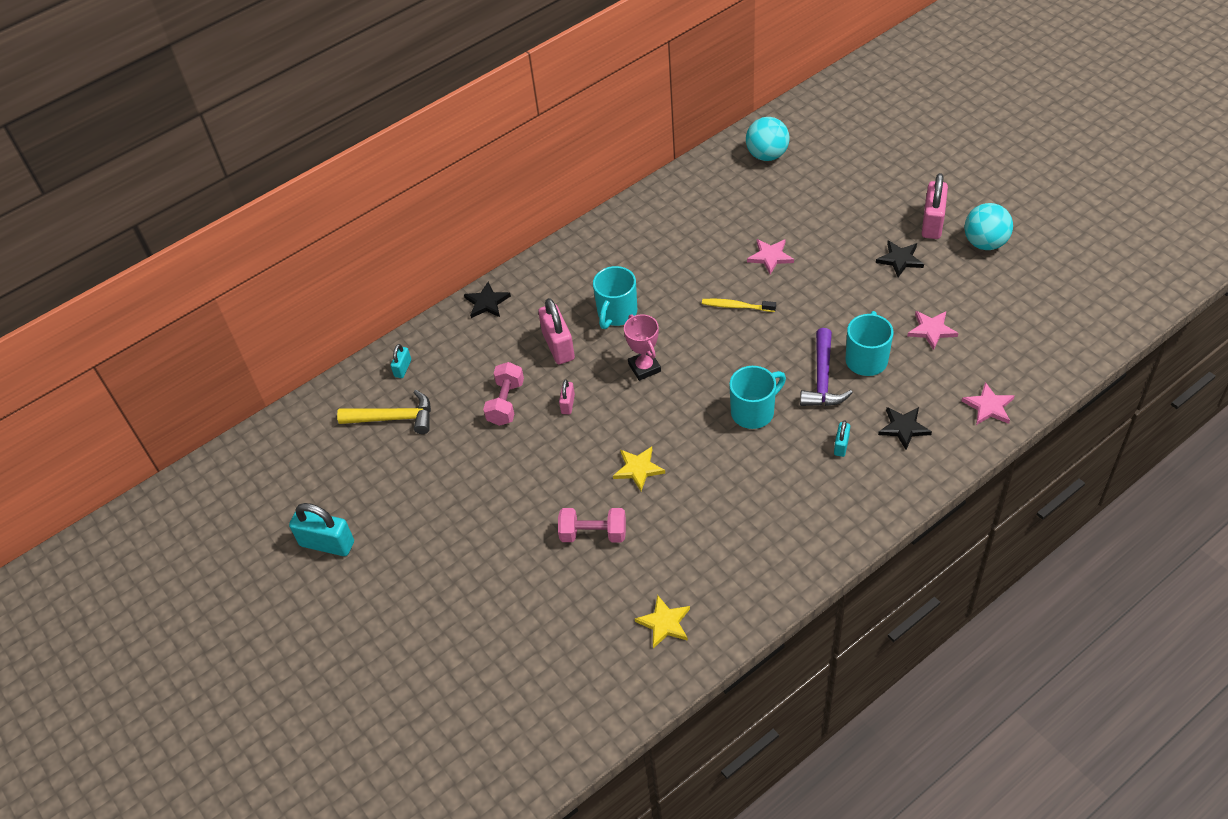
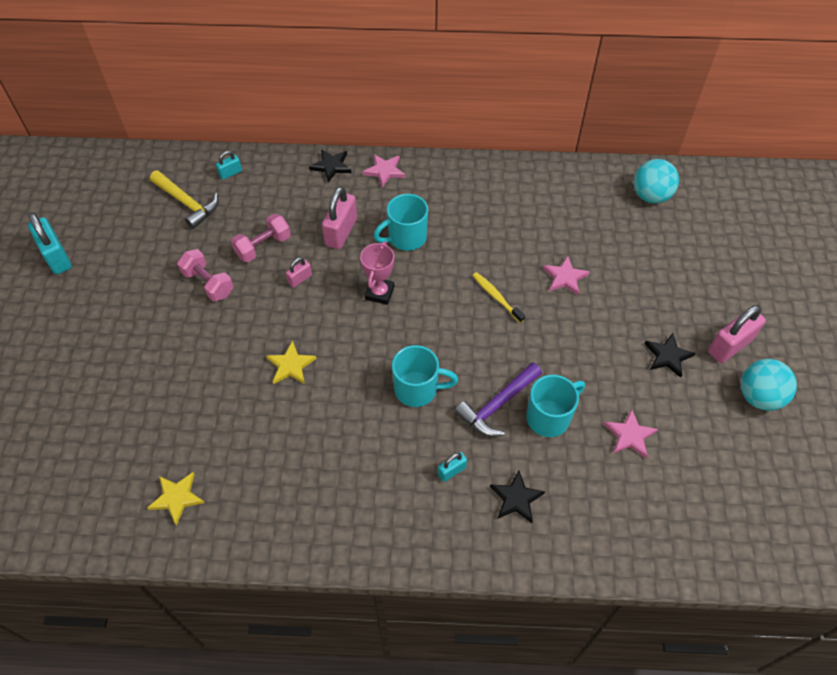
camera: 35 degrees right, 5 degrees up
pink dumbbell [558,508,626,542] -> pink dumbbell moved to [177,249,233,302]
pink star [962,382,1015,425] -> pink star moved to [363,154,405,188]

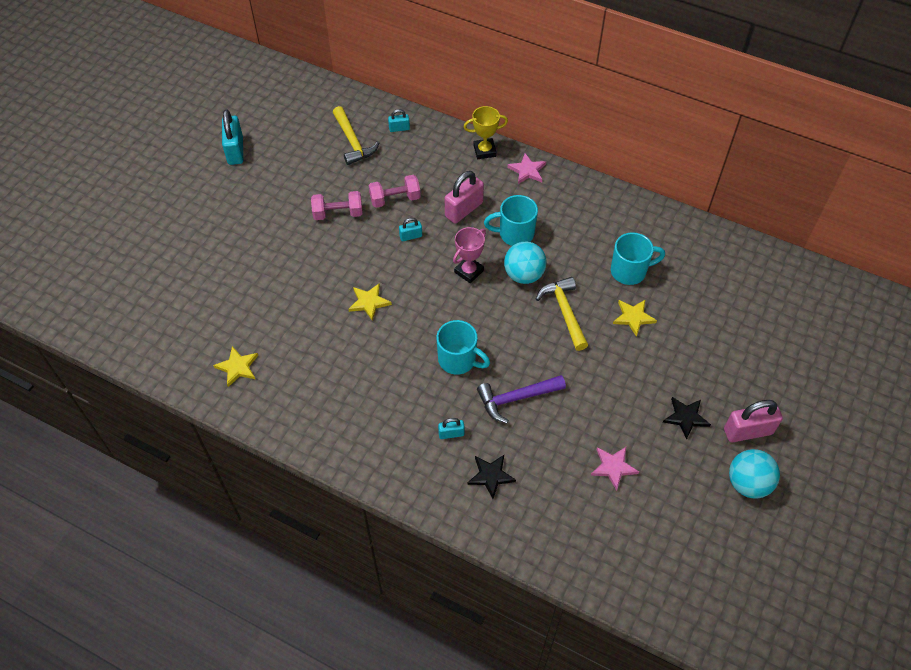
camera: 25 degrees right, 0 degrees up
pink dumbbell [177,249,233,302] -> pink dumbbell turned 75 degrees counterclockwise [311,191,362,220]
pink padlock [286,257,312,288] -> turquoise padlock [399,218,422,241]
black star [309,149,351,182] -> yellow trophy [464,106,508,159]
yellow toothbrush [472,272,525,323] -> yellow hammer [536,277,588,351]
turquoise mug [526,375,585,437] -> turquoise mug moved to [611,232,665,285]
pink star [543,256,590,295] -> yellow star [613,299,657,337]
turquoise ball [634,159,679,203] -> turquoise ball moved to [504,242,547,284]

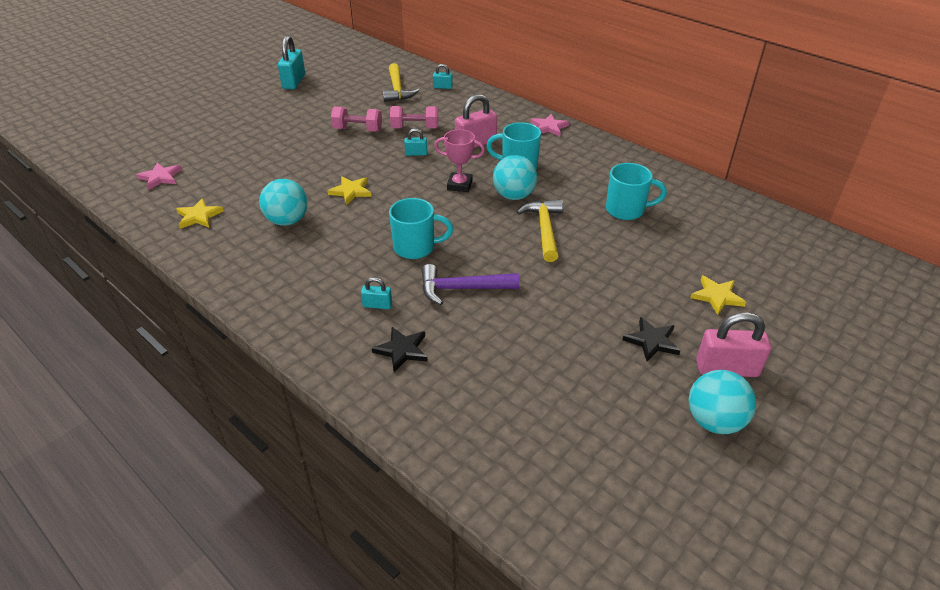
camera: 15 degrees right, 15 degrees down
turquoise mug [436,320,490,375] -> turquoise mug turned 45 degrees counterclockwise [389,198,453,259]
pink trophy [453,227,486,283] -> pink trophy turned 45 degrees clockwise [434,129,485,192]
yellow trophy [464,106,508,159] -> none
pink star [591,447,639,491] -> pink star moved to [136,163,182,190]
yellow star [613,299,657,337] -> yellow star moved to [690,276,746,315]
none -> turquoise ball [259,179,308,226]

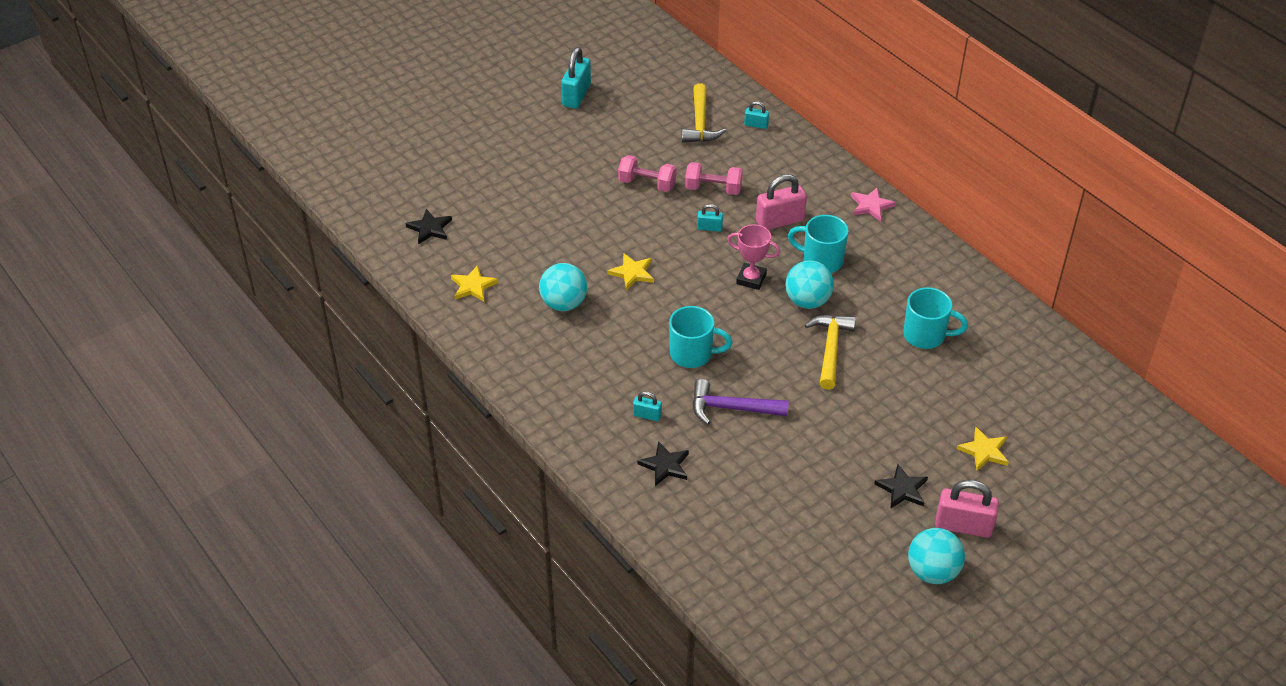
camera: 10 degrees right, 5 degrees up
pink star [136,163,182,190] -> black star [406,209,452,244]

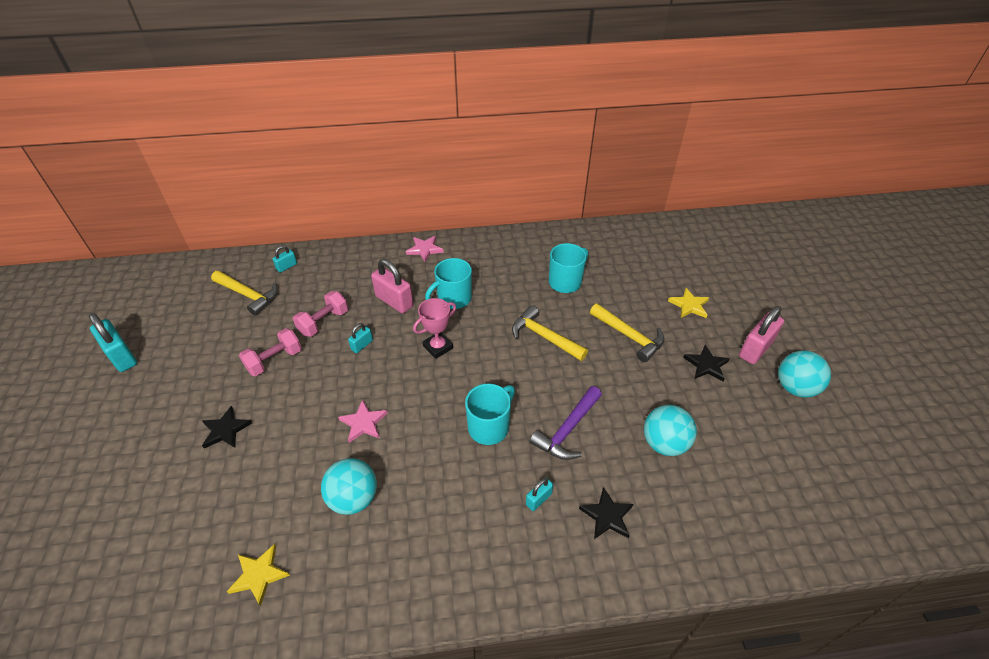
camera: 60 degrees left, 0 degrees up
black star [406,209,452,244] -> black star moved to [202,406,252,449]
yellow star [608,253,654,291] -> pink star [338,399,388,443]
pink padlock [756,174,807,230] -> pink padlock turned 60 degrees counterclockwise [371,259,413,313]
turquoise ball [785,260,834,309] -> turquoise ball moved to [644,405,697,456]
none -> yellow hammer [590,303,665,362]

